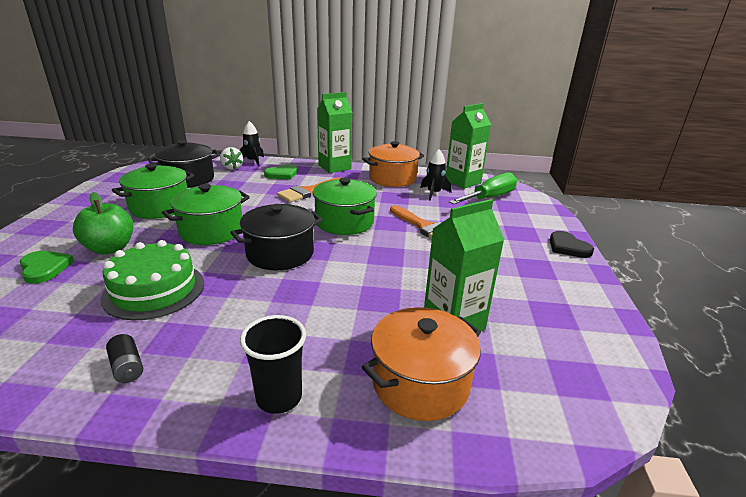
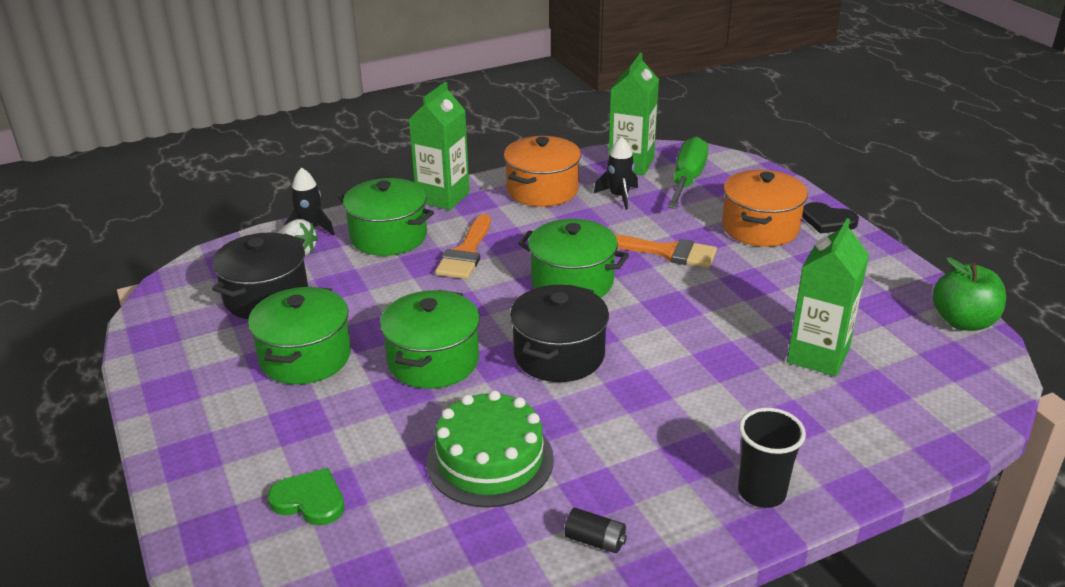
camera: 30 degrees left, 5 degrees up
green apple [73,192,133,254] -> green apple moved to [933,257,1006,331]
green heart [264,164,298,180] -> green pot [338,178,434,256]
orange pot [362,307,481,421] -> orange pot moved to [722,170,808,247]

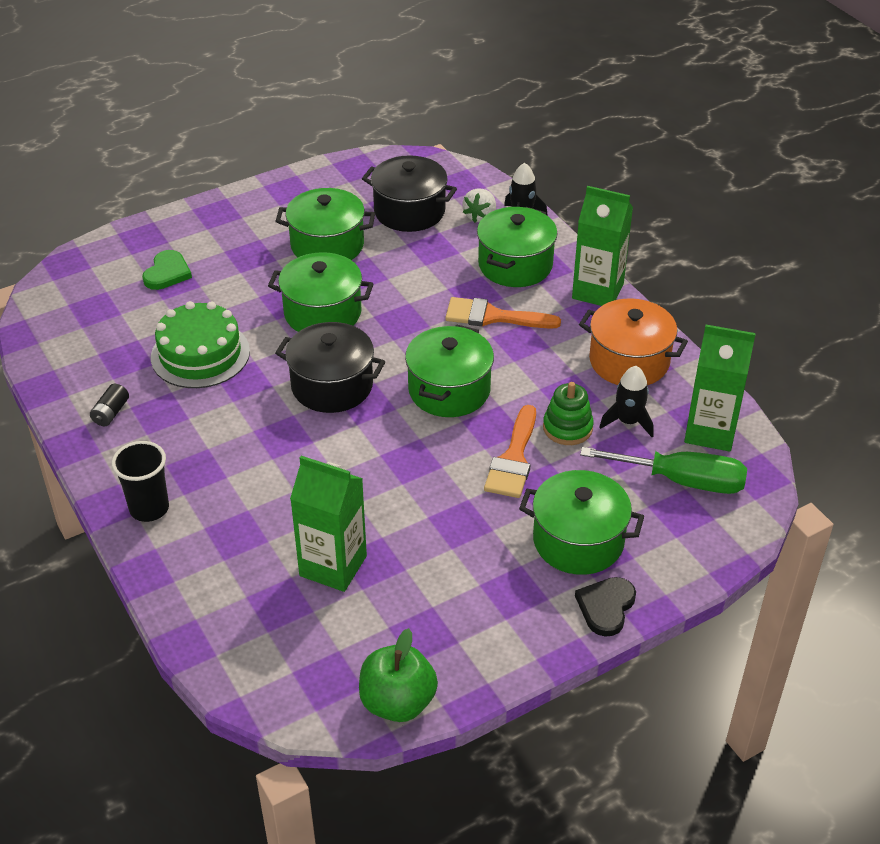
camera: 85 degrees right, 10 degrees up
orange pot [722,170,808,247] -> green pot [519,470,644,575]
none -> green stacking toy [543,382,594,445]

